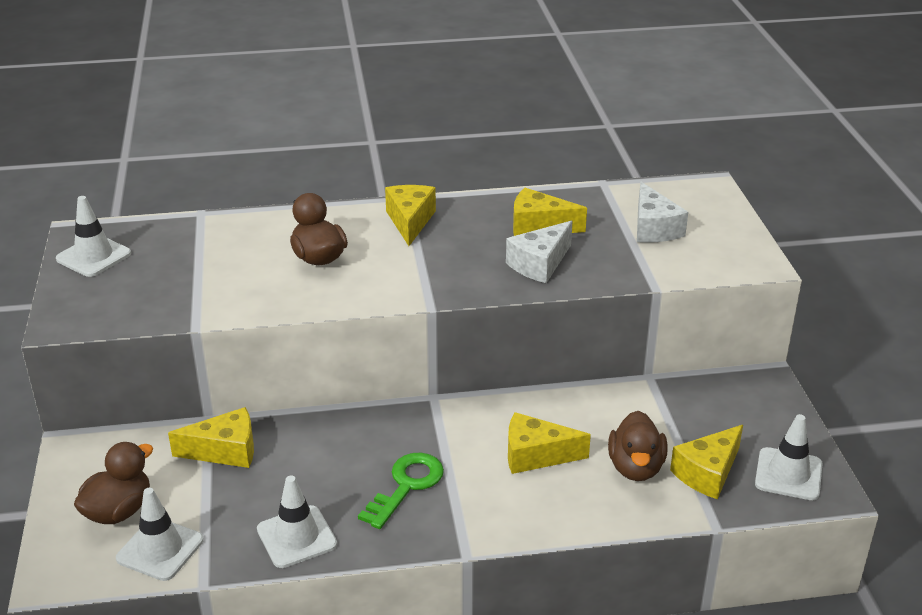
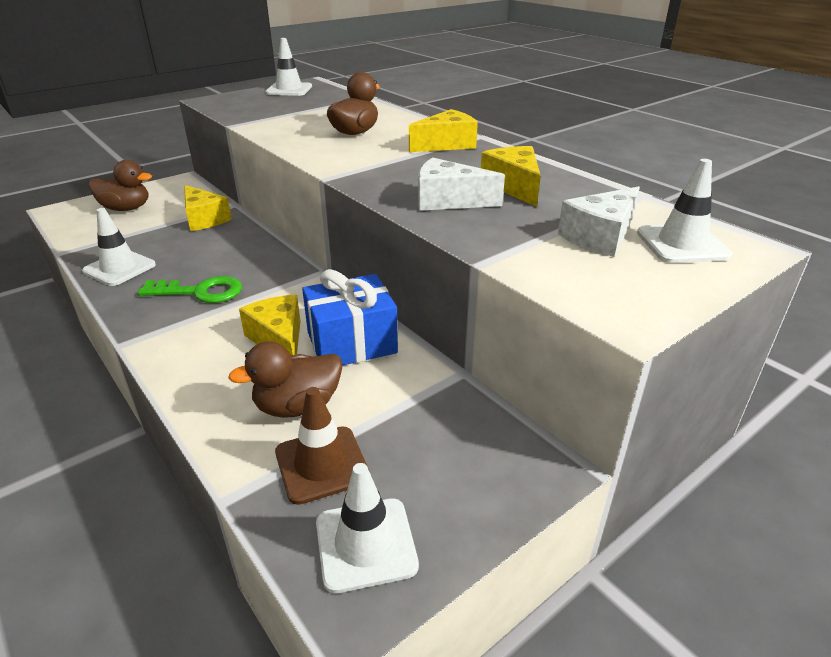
camera: 60 degrees right, 0 degrees up
white traffic cone [116,488,204,581] -> white traffic cone moved to [637,159,732,263]
yellow cheese [670,425,743,499] -> brown traffic cone [275,387,370,505]
none -> blue gift [302,269,398,366]

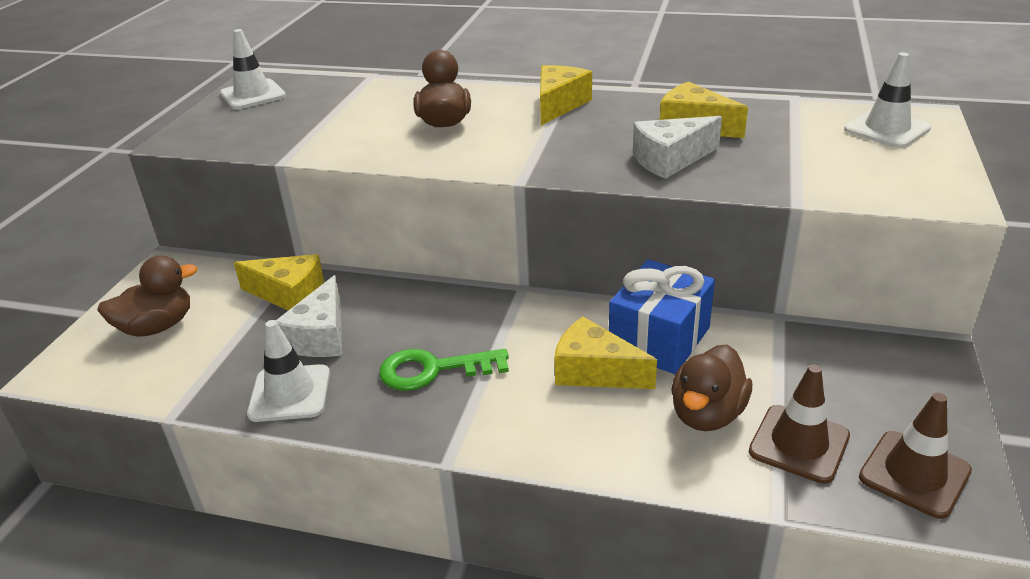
camera: 35 degrees left, 0 degrees up
green key [137,276,242,303] -> green key turned 150 degrees counterclockwise [379,349,509,391]
white traffic cone [316,463,419,593] -> brown traffic cone [859,393,972,519]
white cheese [558,186,640,257] -> white cheese moved to [276,275,342,357]

